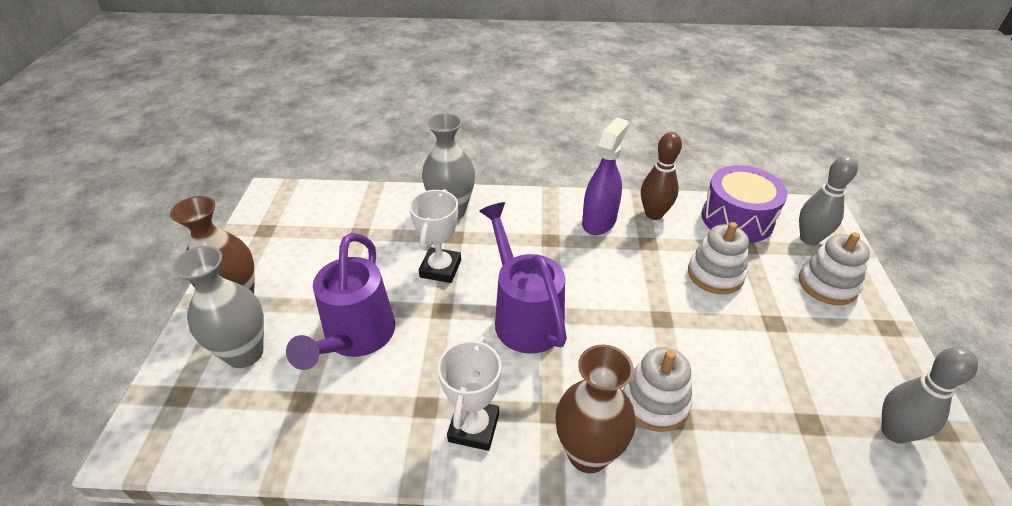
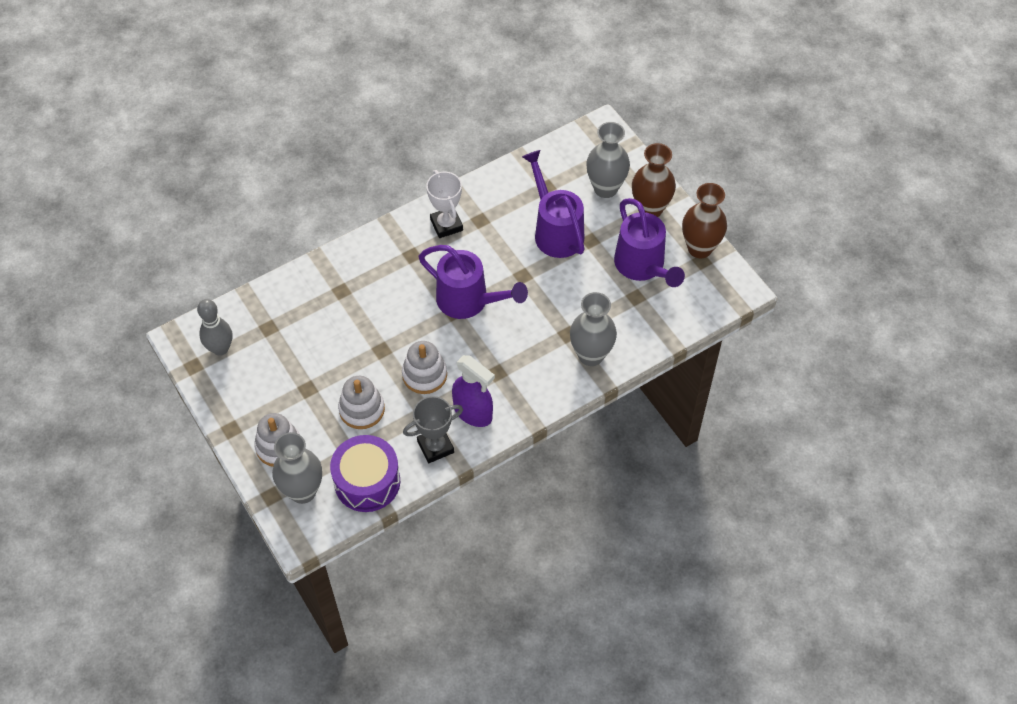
camera: 145 degrees right, 15 degrees up
white trophy [409,189,461,283] -> none
brown vase [555,345,636,473] -> brown vase moved to [682,183,727,258]
purple spray bottle [582,118,629,235] -> purple spray bottle turned 45 degrees counterclockwise [452,355,495,427]
white stacking toy [623,347,692,432] -> white stacking toy moved to [402,341,447,394]
brown bowling pin [641,132,682,220] -> grey trophy [403,396,463,463]
grey bowling pin [799,155,858,245] -> grey vase [272,432,322,504]
none -> purple watering can [614,198,685,287]

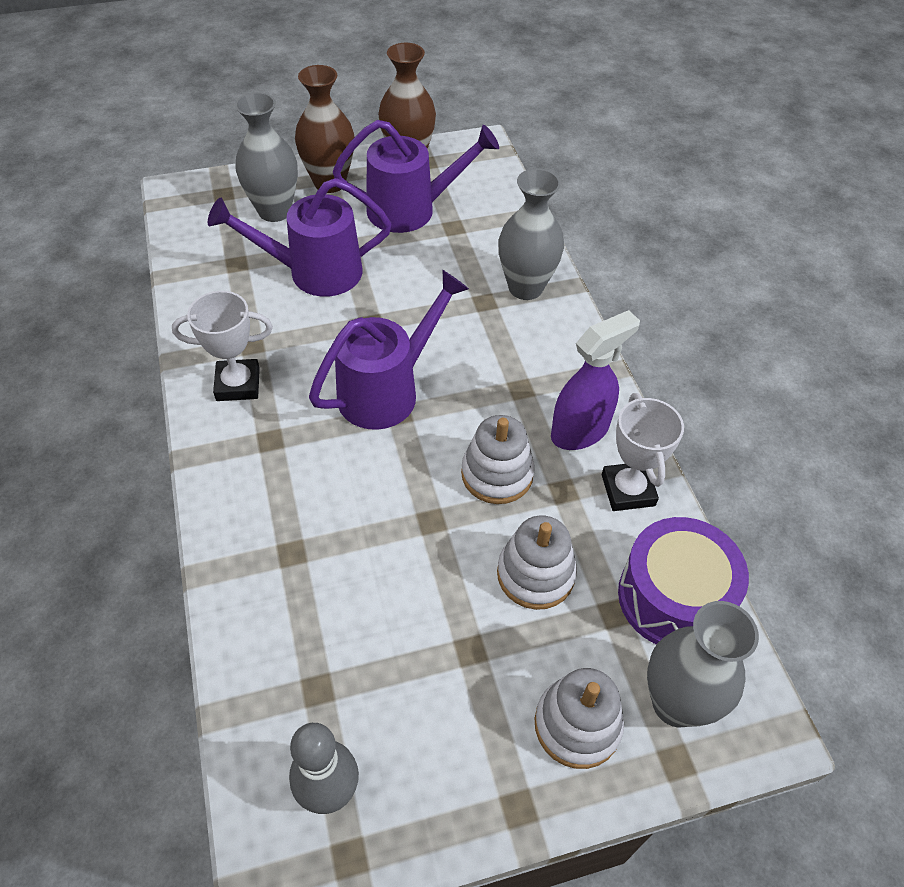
camera: 75 degrees left, 5 degrees down
grey trophy [403,396,463,463] -> white trophy [602,393,684,511]

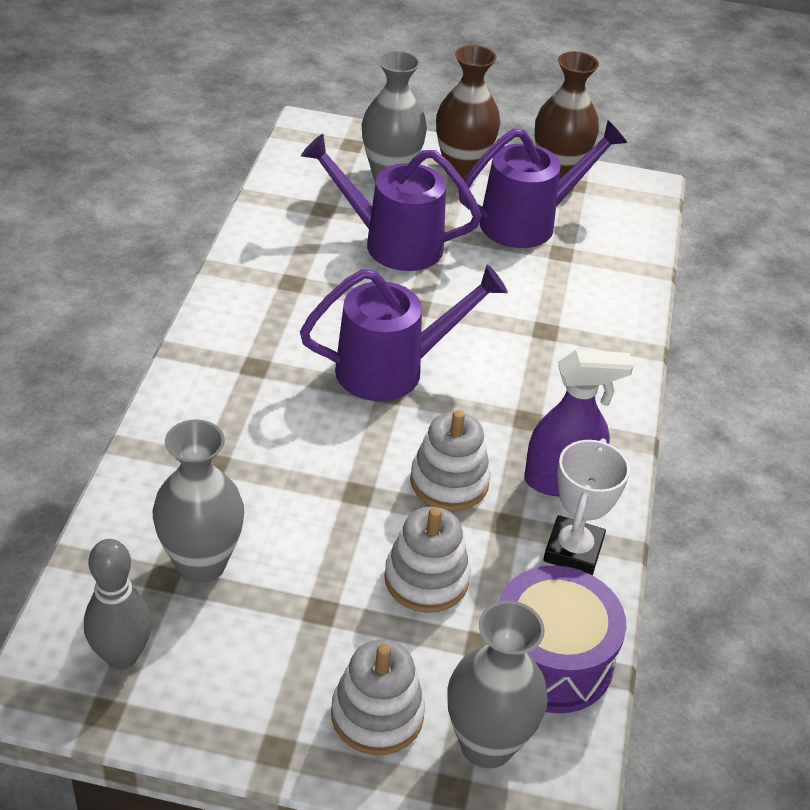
camera: 25 degrees right, 10 degrees down
white trophy [172,291,273,401] -> none
purple watering can [333,120,499,233] -> purple watering can turned 45 degrees counterclockwise [459,120,628,248]
grey vase [499,168,564,300] -> grey vase moved to [153,420,244,584]

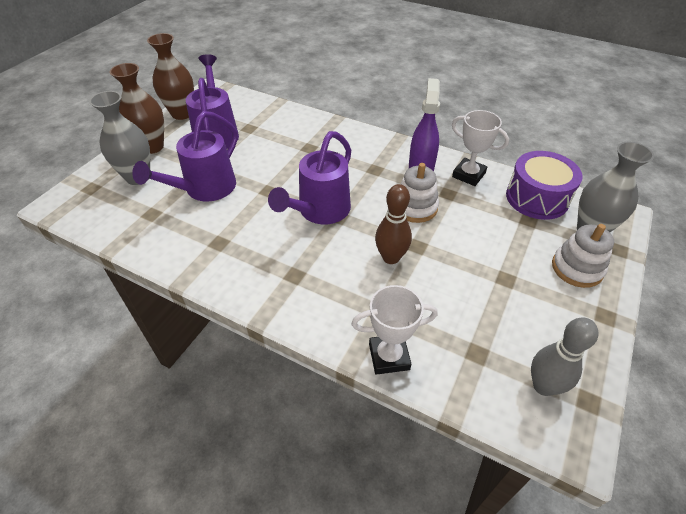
camera: 70 degrees left, 5 degrees up
grey vase [153,420,244,584] -> none
purple watering can [300,265,508,401] -> purple watering can turned 150 degrees counterclockwise [268,131,351,224]
white stacking toy [384,507,470,613] -> none
none -> white trophy [351,285,438,375]
none -> brown bowling pin [375,184,412,264]

